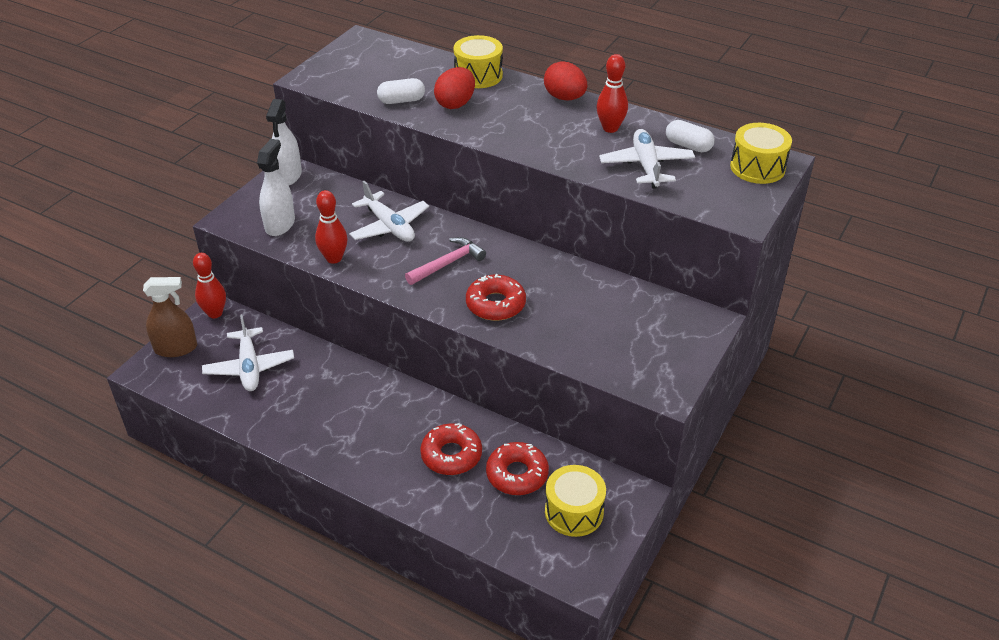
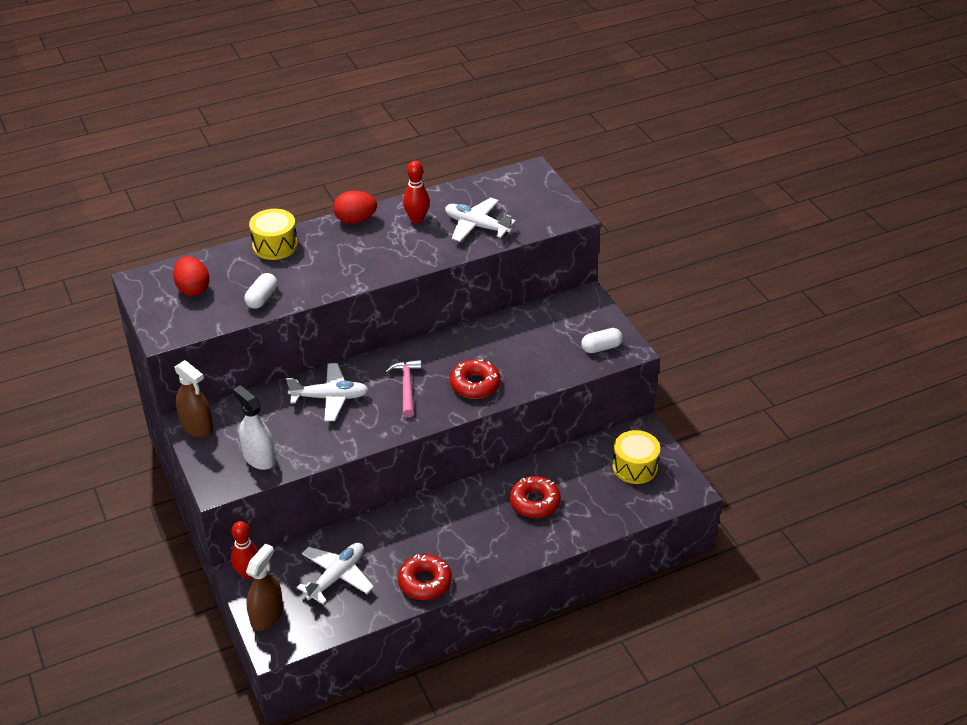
camera: 55 degrees left, 0 degrees up
white plane [202,314,294,391] -> white plane turned 75 degrees counterclockwise [297,543,374,604]
white spray bottle [266,99,302,186] -> brown spray bottle [174,360,213,437]
red bowling pin [315,190,348,264] -> none
red egg [434,67,475,109] -> red egg moved to [173,256,210,296]
red donut [486,442,549,495] -> red donut moved to [398,554,452,600]
white capsule [666,120,715,152] -> white capsule moved to [581,328,623,353]
yellow drum [730,123,792,184] -> none

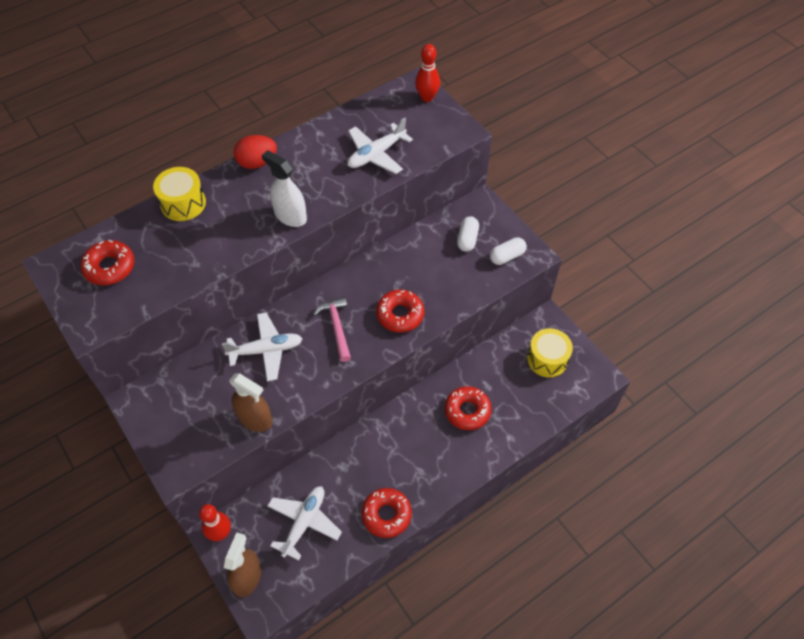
camera: 10 degrees left, 15 degrees up
red egg [173,256,210,296] -> red donut [80,240,135,285]
brown spray bottle [174,360,213,437] -> brown spray bottle moved to [229,373,273,432]
white spray bottle [233,385,275,470] -> white spray bottle moved to [262,150,307,227]
white capsule [245,273,278,309] -> white capsule moved to [457,216,479,252]
red bowling pin [403,161,430,223] -> red bowling pin moved to [415,44,440,102]
white plane [445,198,516,242] -> white plane turned 60 degrees counterclockwise [348,118,413,174]

